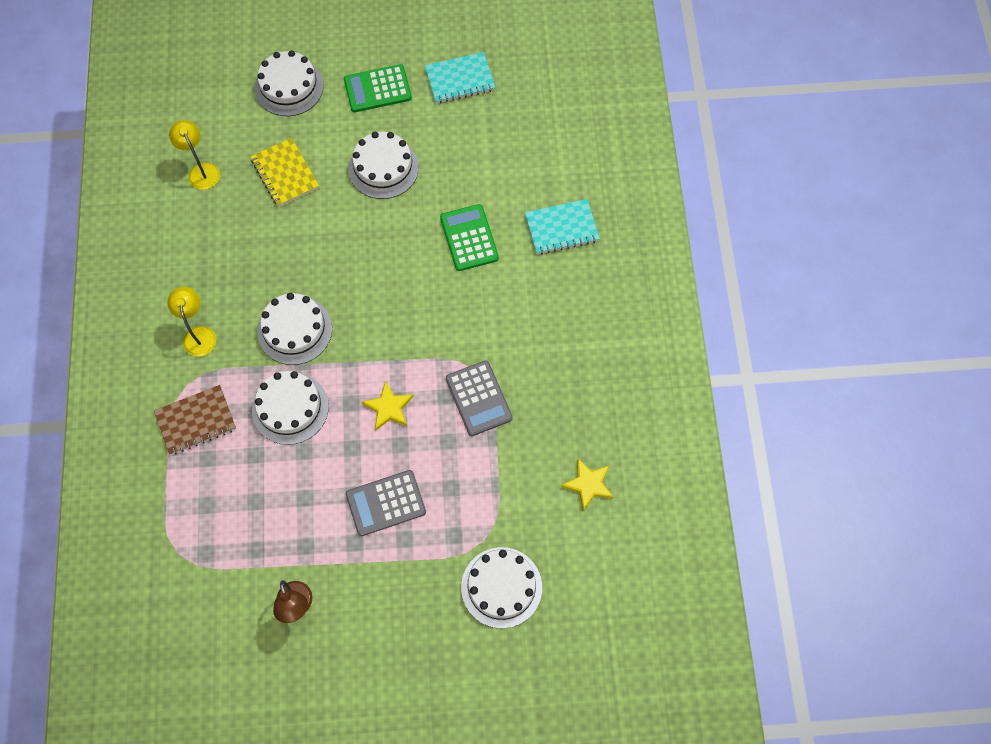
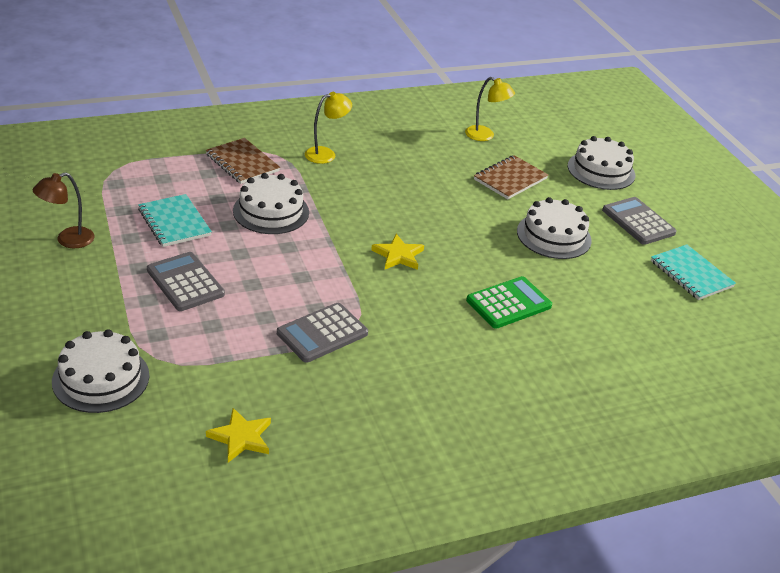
camera: 70 degrees right, 30 degrees down
yellow lamp [169,120,220,190] -> yellow lamp turned 75 degrees clockwise [465,77,515,141]
yellow notebook [250,138,319,207] -> brown notebook [474,155,548,199]
white cake [257,293,332,365] -> none
green calculator [344,64,412,112] -> grey calculator [602,197,677,245]
yellow star [362,381,414,431] -> yellow star moved to [371,234,424,270]
turquoise notebook [525,199,600,254] -> turquoise notebook moved to [138,194,212,247]

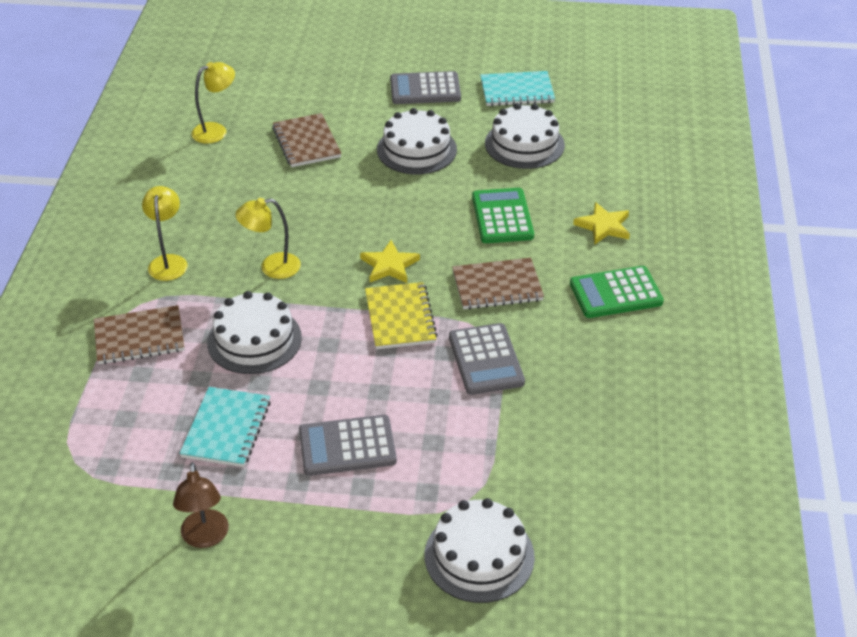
camera: 60 degrees left, 5 degrees up
turquoise notebook [138,194,212,247] -> turquoise notebook turned 75 degrees counterclockwise [179,387,271,467]
yellow star [206,408,271,463] -> yellow star moved to [573,202,630,245]
white cake [568,136,635,190] -> white cake moved to [485,103,565,169]
none -> yellow lamp [235,198,301,279]
none -> yellow notebook [365,282,438,349]
none -> brown notebook [452,258,544,309]
none -> green calculator [570,266,664,318]

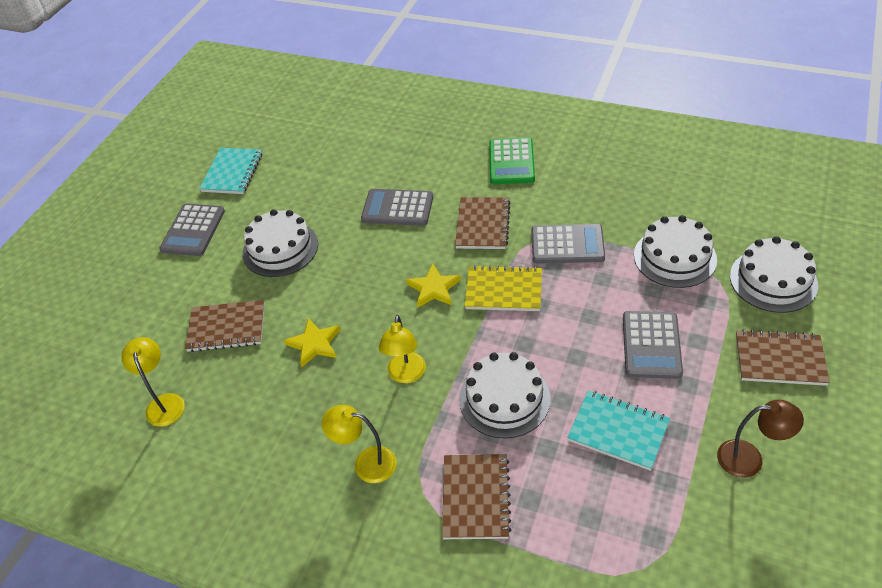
camera: 70 degrees left, 5 degrees up
green calculator [472,188,534,243] -> grey calculator [361,189,433,226]
white cake [485,103,565,169] -> white cake moved to [634,215,717,288]
yellow star [573,202,630,245] -> yellow star moved to [284,318,341,367]
none -> brown notebook [736,329,830,386]

